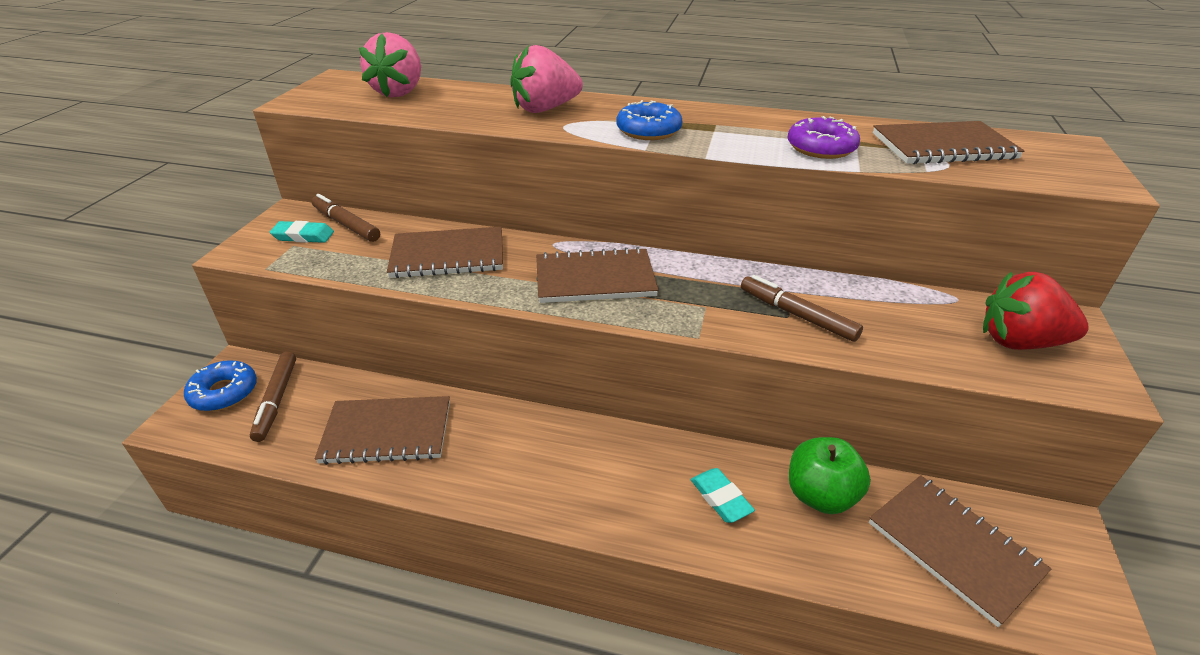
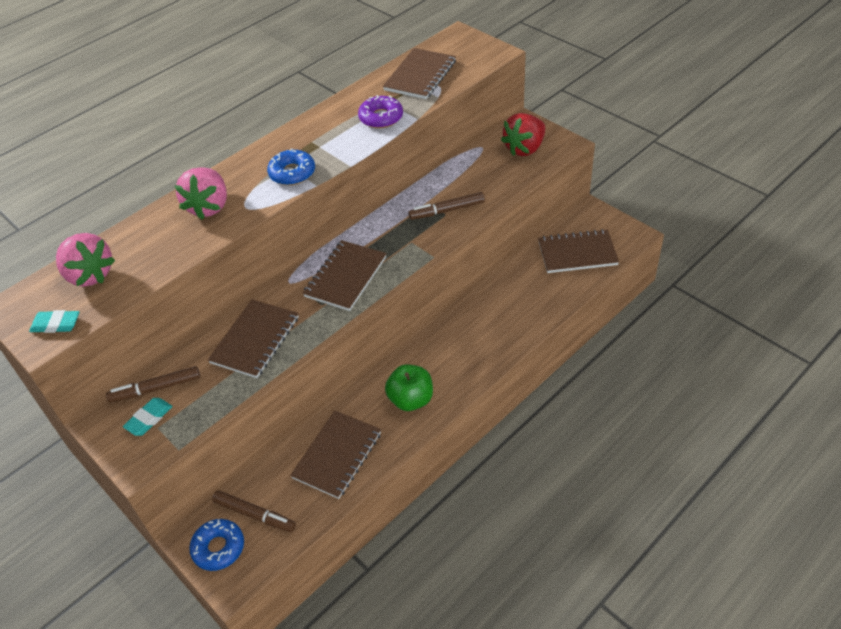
camera: 55 degrees left, 10 degrees up
turquoise eraser [691,468,755,523] -> turquoise eraser moved to [29,310,79,333]
green apple [789,437,871,514] -> green apple moved to [385,364,433,411]

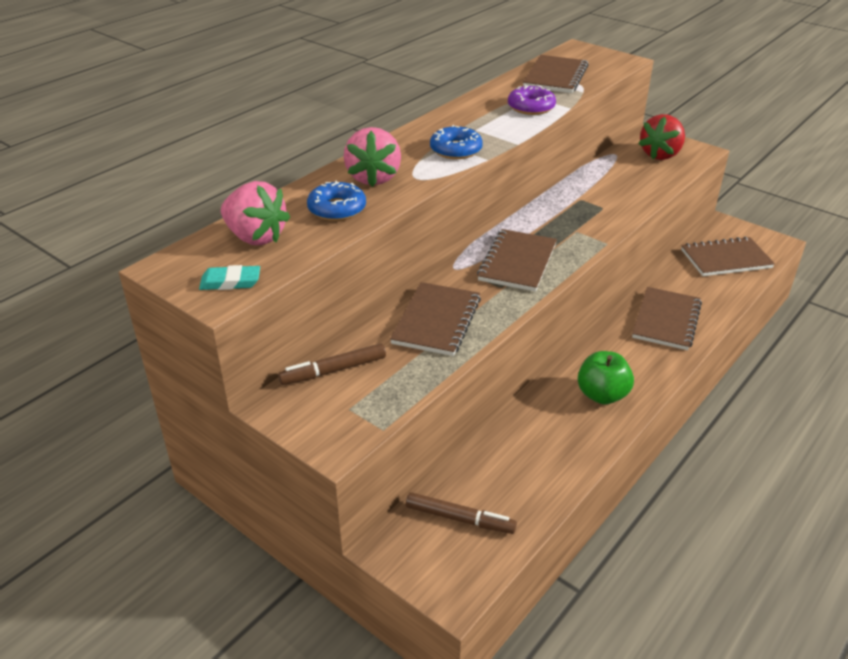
camera: 10 degrees left, 10 degrees down
turquoise eraser [123,398,173,436] -> none
blue donut [189,519,244,571] -> blue donut moved to [307,180,366,221]
brown notebook [290,410,381,499] -> brown notebook moved to [632,287,702,350]
brown marker [408,192,485,220] -> none

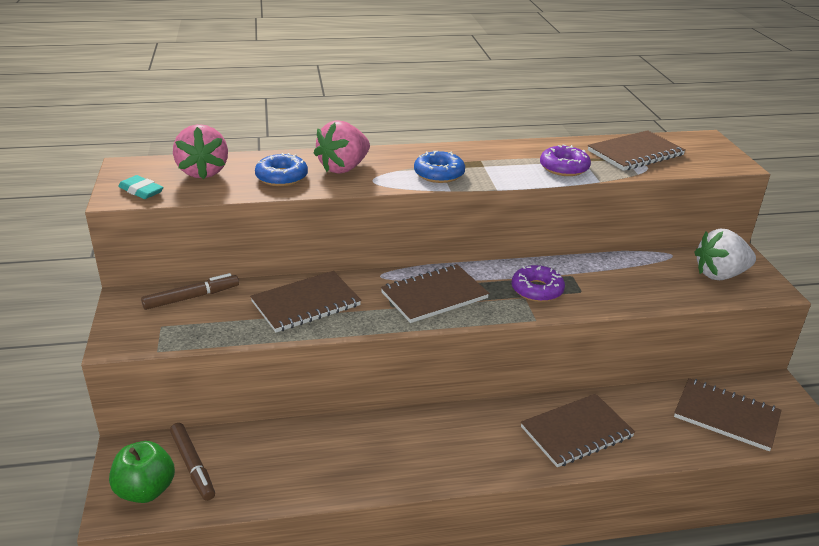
camera: 40 degrees right, 5 degrees down
brown marker [278,344,386,385] -> brown marker turned 135 degrees clockwise [141,273,239,310]
green apple [578,351,634,404] -> green apple moved to [109,441,175,503]
red strawberry [638,114,685,160] -> white strawberry [694,229,756,280]
none -> purple donut [512,265,565,302]

